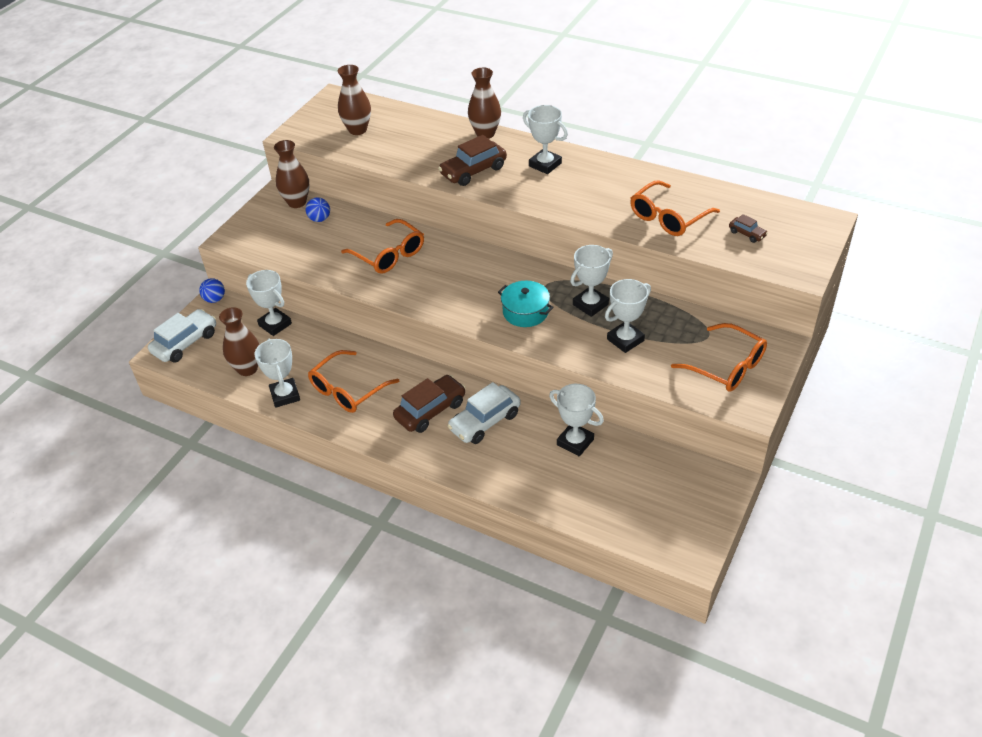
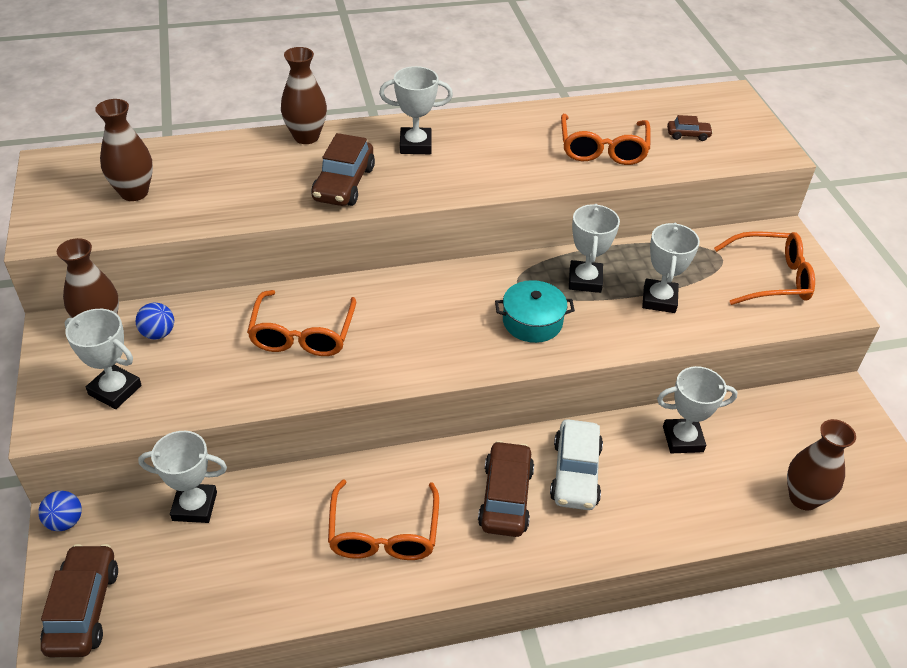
camera: 45 degrees left, 0 degrees up
white car [148,309,216,363] -> brown car [41,544,118,657]
brown vase [219,307,260,376] -> brown vase moved to [787,419,856,510]
white trophy [254,338,300,408] -> white trophy moved to [65,309,142,409]
orange glasses [341,219,424,274] -> orange glasses turned 90 degrees clockwise [247,290,356,356]

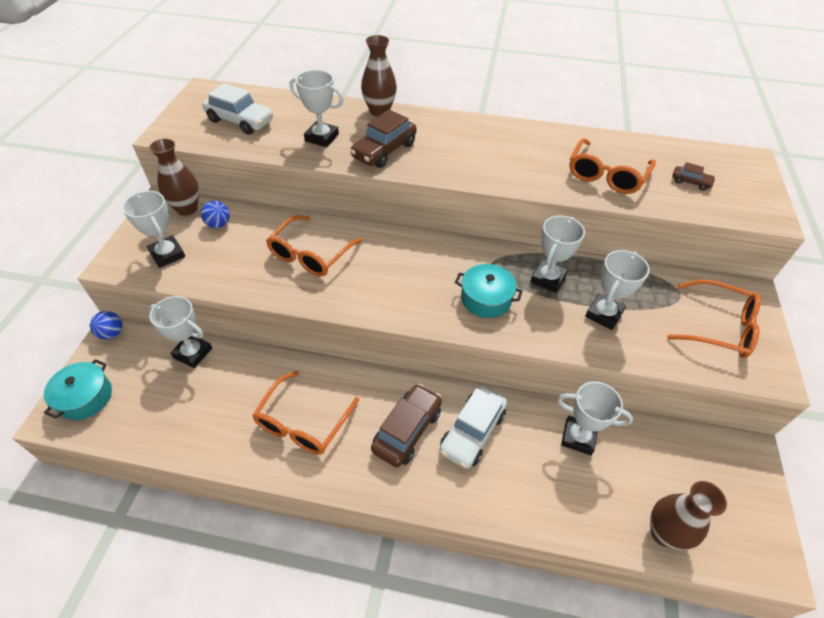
camera: 25 degrees right, 5 degrees up
brown car [41,544,118,657] -> turquoise pot [44,359,112,420]
brown vase [95,99,153,201] -> white car [203,83,273,135]
white trophy [379,66,453,154] -> white trophy moved to [290,70,344,147]

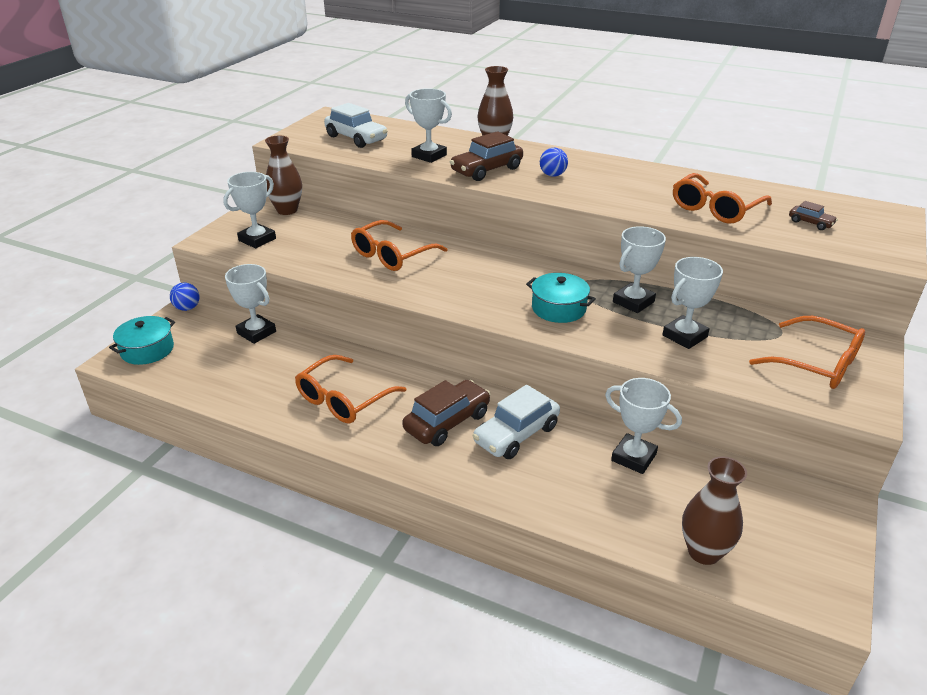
camera: 15 degrees right, 15 degrees down
white trophy [122,191,185,268] -> white trophy turned 60 degrees clockwise [223,172,276,248]
blue ball [201,201,230,228] -> blue ball moved to [540,148,568,177]

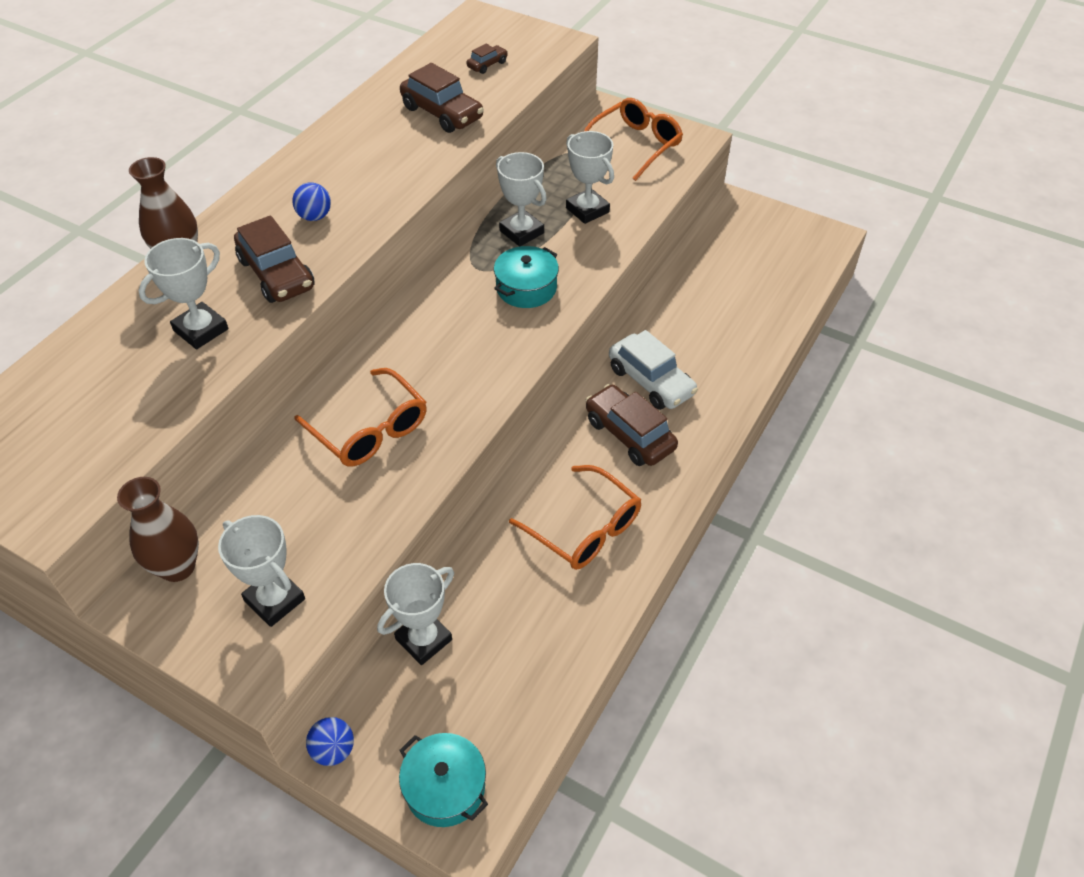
camera: 85 degrees left, 15 degrees up
white car [324,103,388,148] -> none
white trophy [605,378,682,474] -> none
orange glasses [673,173,772,224] -> brown car [400,63,484,133]
brown vase [682,457,747,565] -> none

